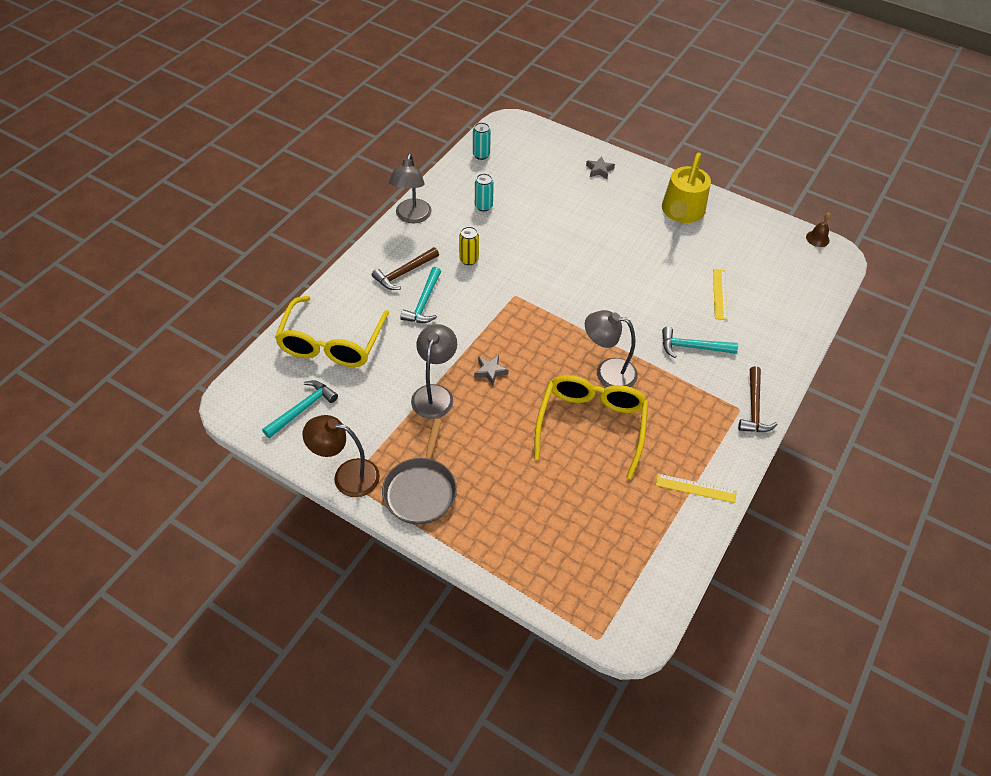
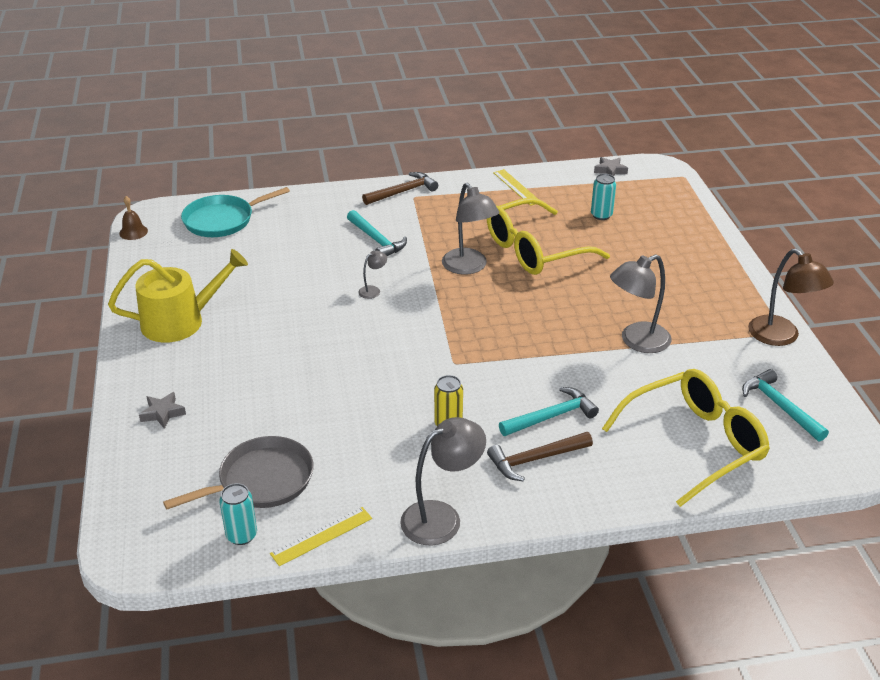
camera: 130 degrees left, 15 degrees down
turquoise hammer [262,380,338,438] -> turquoise hammer turned 60 degrees clockwise [742,369,829,442]
brown hammer [372,247,439,290] -> brown hammer turned 150 degrees clockwise [487,432,593,481]
grey pan [382,418,457,524] -> grey pan moved to [163,436,314,509]
grey star [474,355,508,386] -> grey star moved to [594,157,628,176]
turquoise can [475,173,494,212] -> turquoise can moved to [591,174,616,220]
yellow ruler [713,269,728,320] -> yellow ruler moved to [270,507,372,566]
none -> turquoise pan [181,187,290,237]
none -> grey lamp [358,251,387,299]

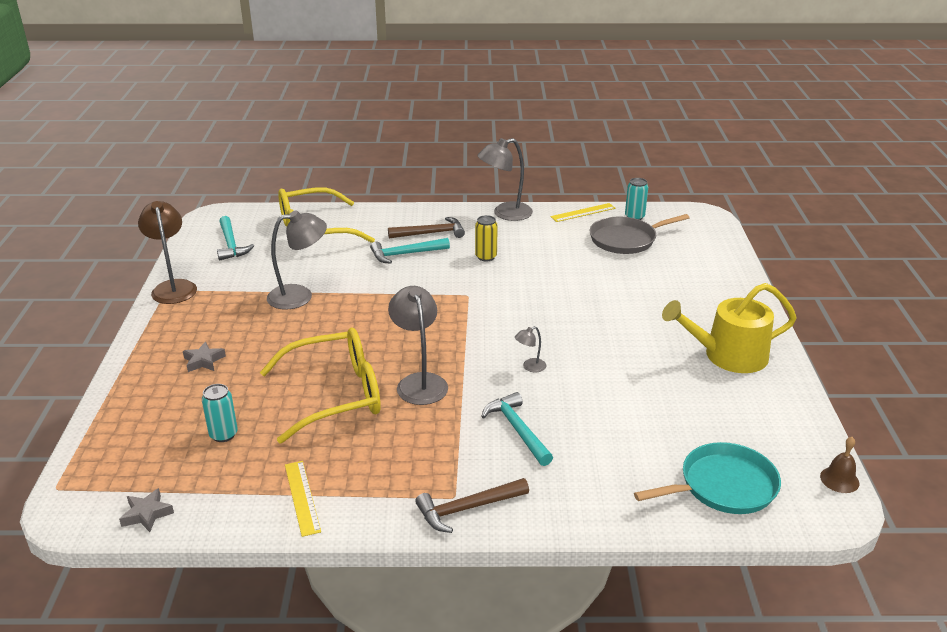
camera: 170 degrees left, 5 degrees down
grey star [139,392,186,429] -> grey star moved to [183,342,226,372]

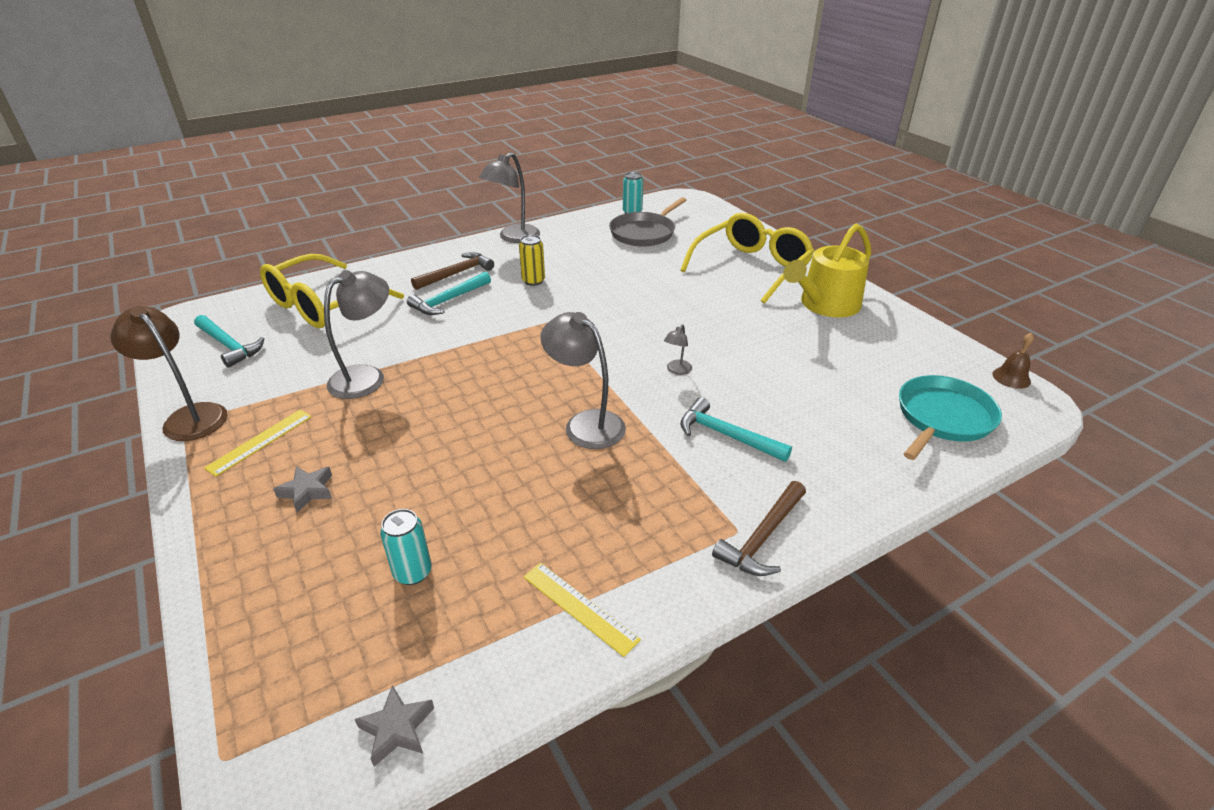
camera: 30 degrees left, 5 degrees up
yellow glasses [260,328,381,444] -> yellow glasses moved to [680,213,815,304]
yellow ruler [550,203,616,222] -> yellow ruler moved to [204,410,312,477]

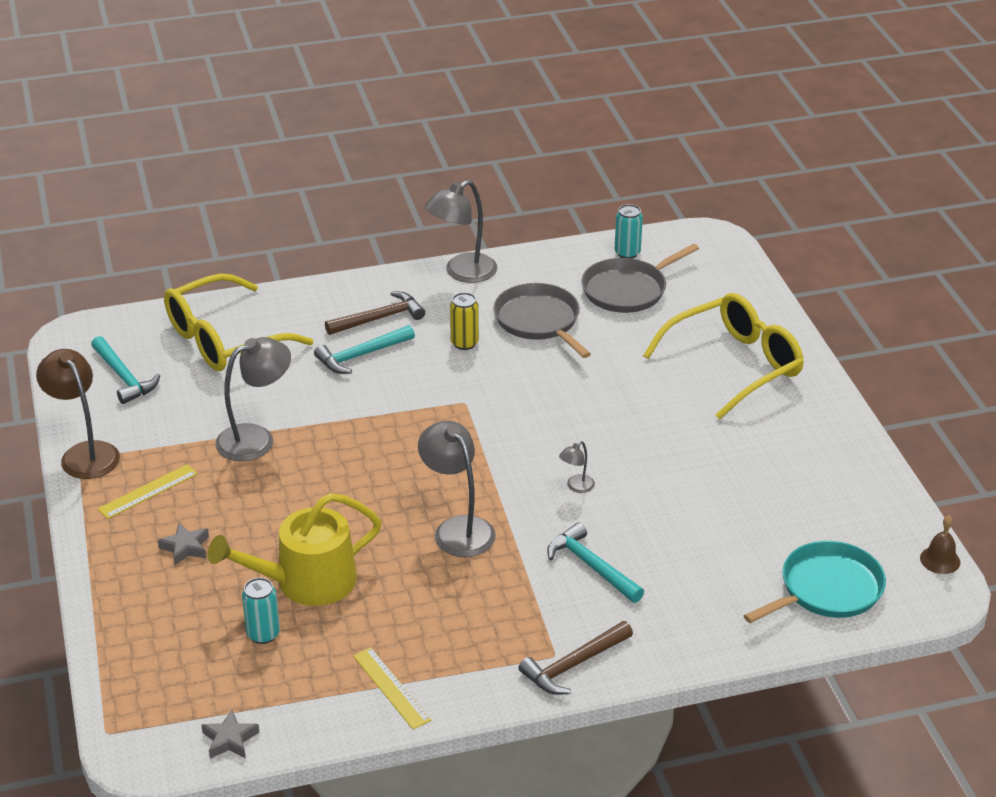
camera: 15 degrees right, 0 degrees up
yellow watering can [783,223,871,318] -> yellow watering can moved to [208,493,382,606]
none -> grey pan [493,283,591,358]

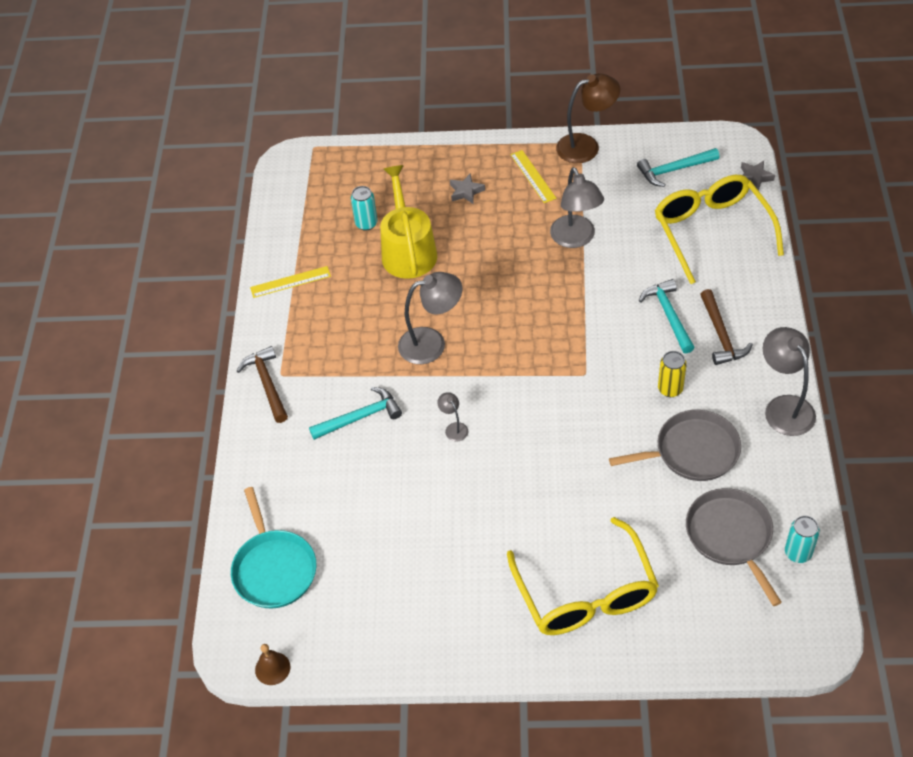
camera: 110 degrees right, 15 degrees up
grey star [201,710,260,759] -> grey star moved to [741,161,775,191]

